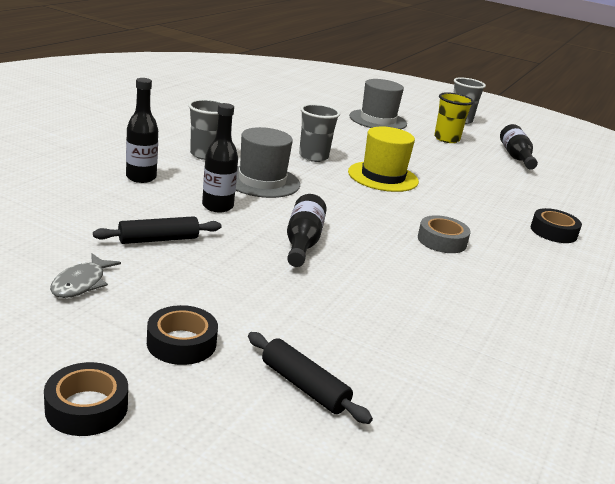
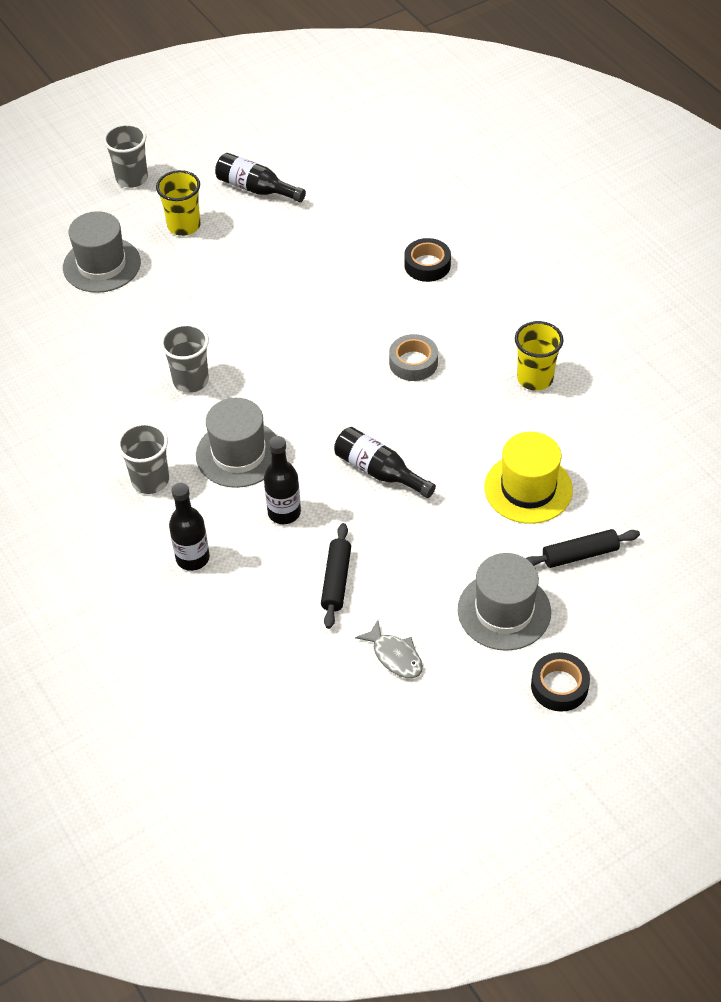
camera: 55 degrees left, 25 degrees up
black tape [147,305,218,365] -> grey hat [458,553,551,651]
yellow hat [348,127,419,192] -> yellow hat moved to [484,432,573,524]
none -> yellow cup [515,321,564,391]

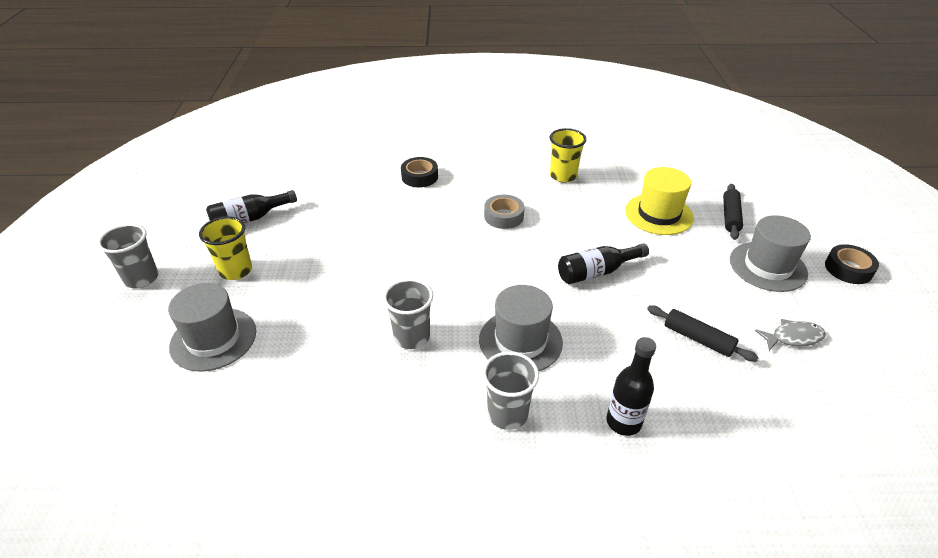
camera: 60 degrees left, 10 degrees down
black bottle [264,436,301,524] -> none

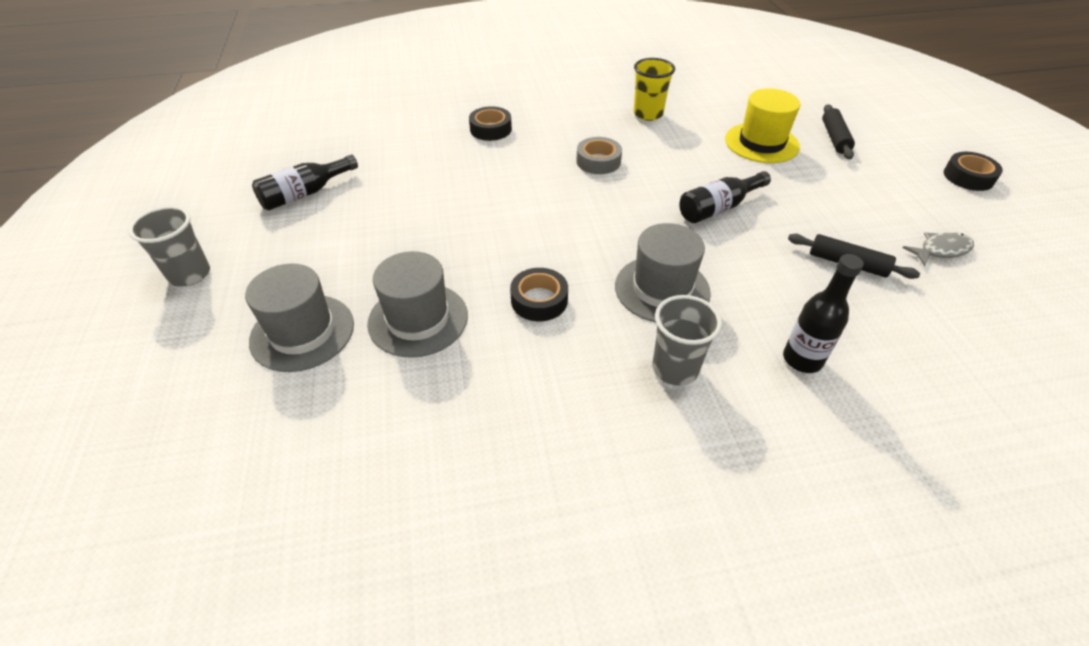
camera: 10 degrees left, 5 degrees up
yellow cup [199,216,252,280] -> none
grey cup [383,279,433,349] -> black tape [510,268,568,321]
grey hat [730,215,811,292] -> grey hat moved to [367,251,468,358]

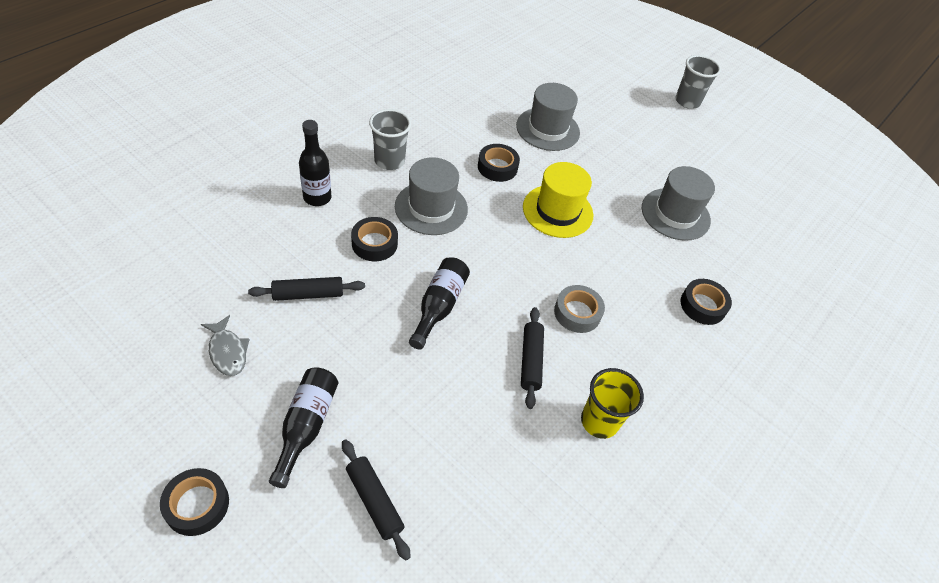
camera: 135 degrees right, 5 degrees up
grey hat [245,263,354,372] -> grey hat moved to [642,166,715,241]
black bottle [252,155,358,210] -> black bottle moved to [269,367,338,488]
yellow hat [725,88,800,163] -> yellow hat moved to [523,162,593,238]
grey fish [903,232,974,266] -> grey fish turned 60 degrees counterclockwise [201,315,250,376]
none -> black tape [351,217,398,261]
none -> black rolling pin [521,307,544,409]

